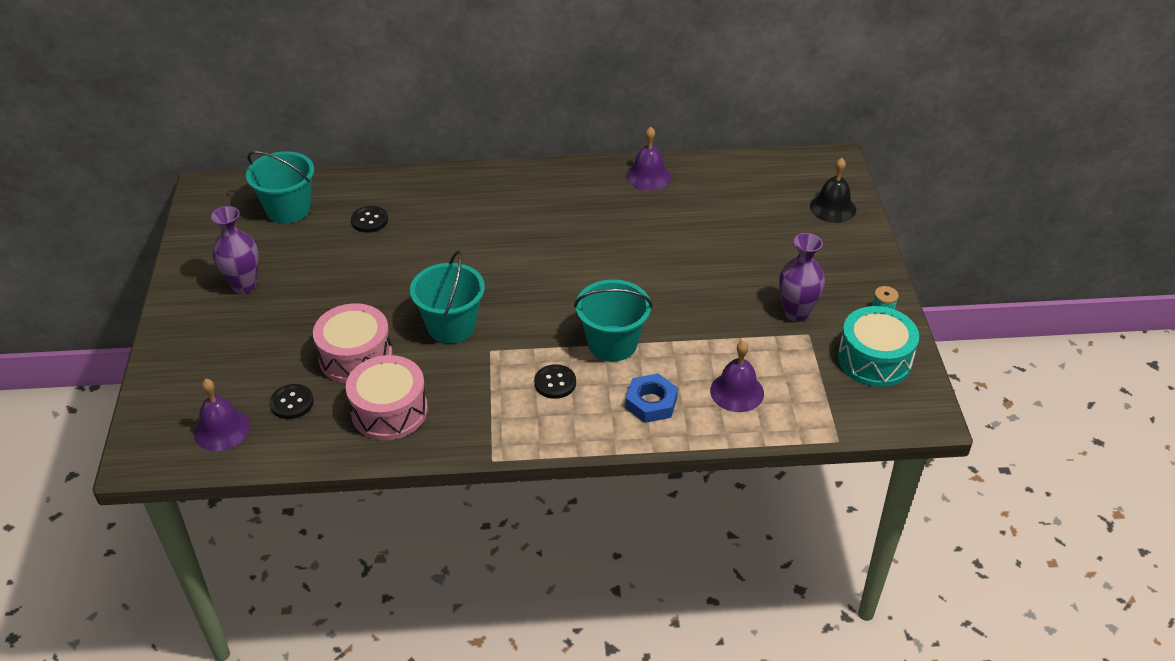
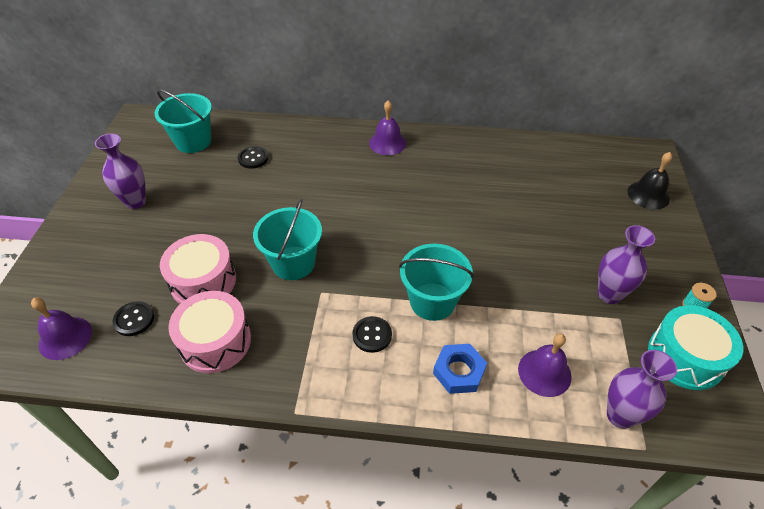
camera: 10 degrees right, 5 degrees up
purple bell [626,127,671,191] -> purple bell moved to [369,100,406,155]
none -> purple vase [607,350,677,429]

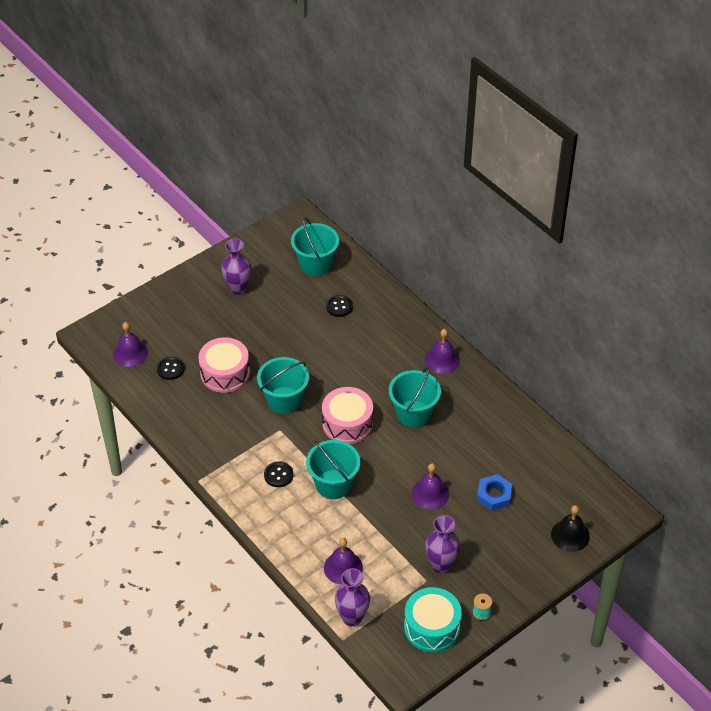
camera: 45 degrees right, 0 degrees up
pink drum [168,291,251,373] -> pink drum moved to [322,387,373,444]
blue nut [433,344,487,394] -> blue nut moved to [477,474,512,511]
none -> turquoise bucket [389,367,441,428]
none -> purple bell [411,463,449,510]

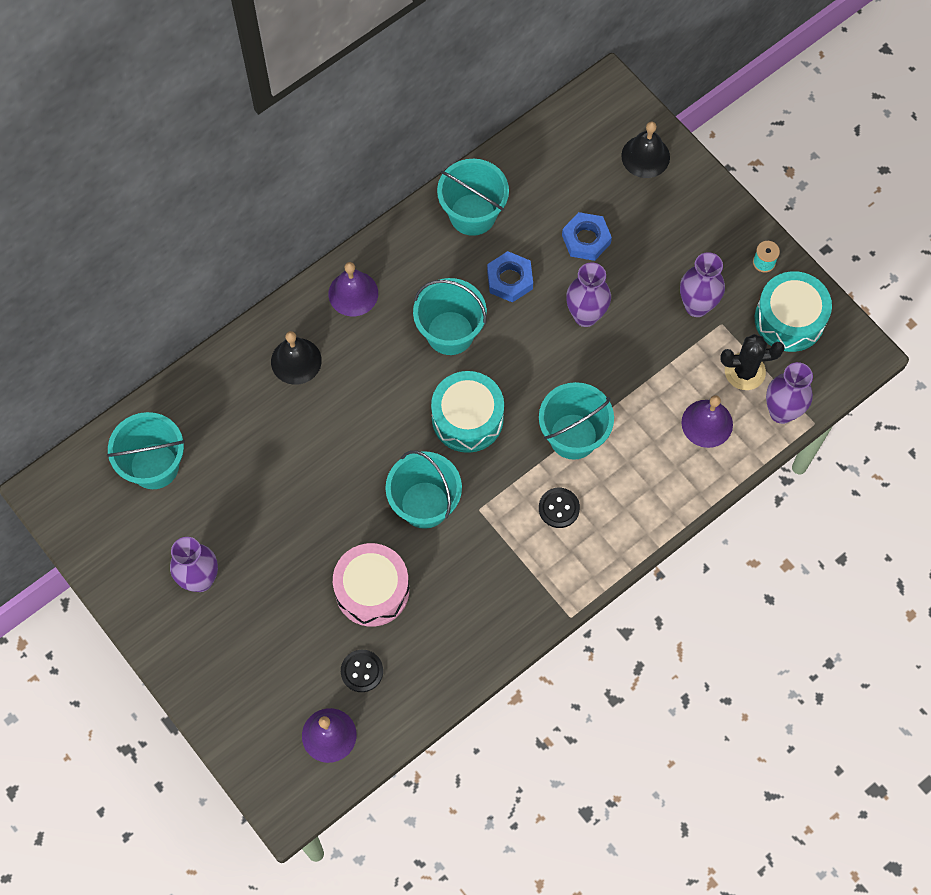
camera: 90 degrees left, 20 degrees up
pink drum [322,387,373,444] -> turquoise drum [431,371,504,453]
black button [326,295,353,317] -> none
purple bell [411,463,449,510] -> purple vase [566,262,611,327]
none -> black bell [271,331,322,385]
none -> turquoise bucket [437,159,509,236]
none -> blue nut [487,251,533,303]
none -> black cactus [720,334,784,390]

